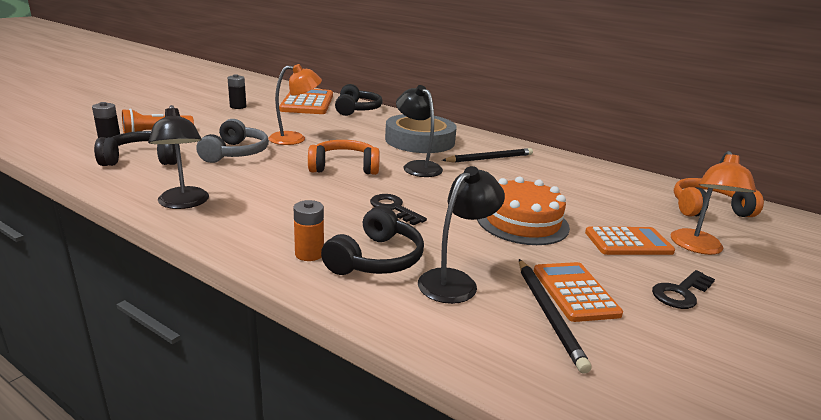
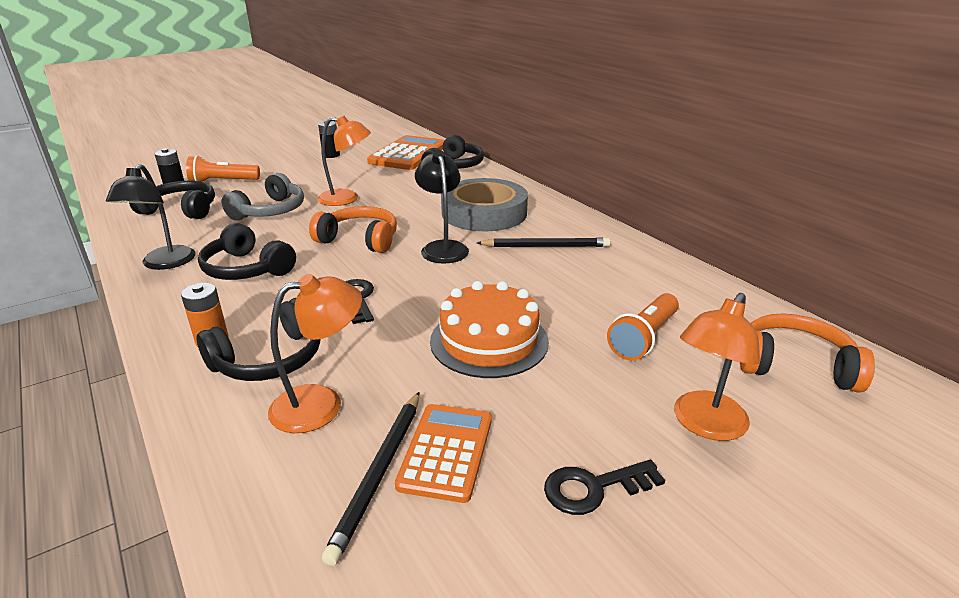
camera: 25 degrees right, 5 degrees up
black lamp [418,166,505,304] -> orange lamp [268,274,362,433]
orange calculator [585,227,675,255] -> none
none -> black headphones [198,223,296,280]
none -> orange flashlight [607,293,679,361]

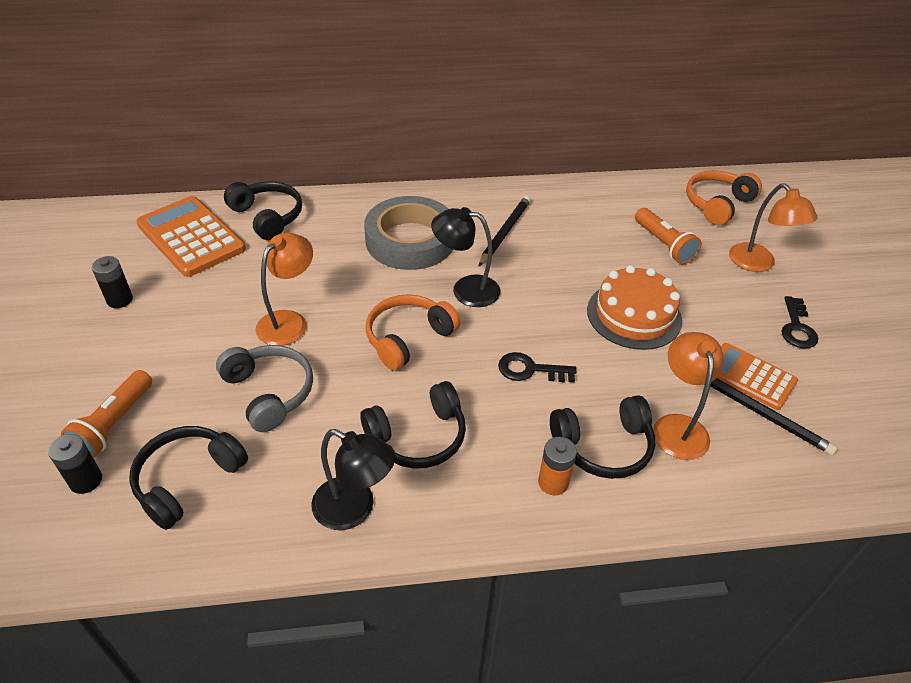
camera: 65 degrees left, 15 degrees up
black headphones [197,298,320,381] -> black headphones turned 90 degrees clockwise [550,395,655,479]

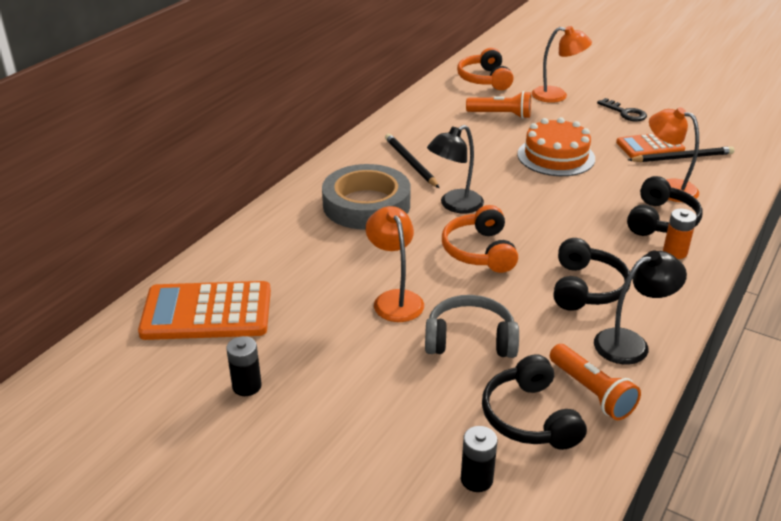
camera: 50 degrees left, 10 degrees down
orange flashlight [61,370,152,458] -> orange flashlight moved to [550,344,641,420]
black headphones [224,181,302,240] -> none
black key [498,352,577,382] -> none

